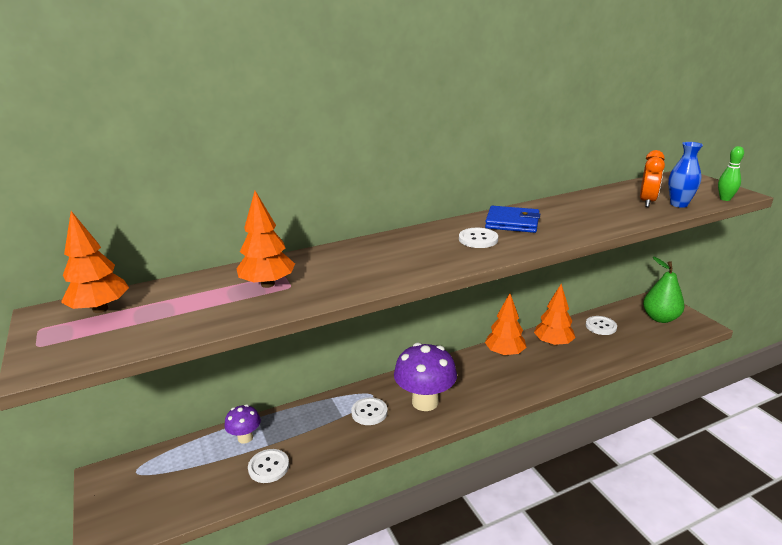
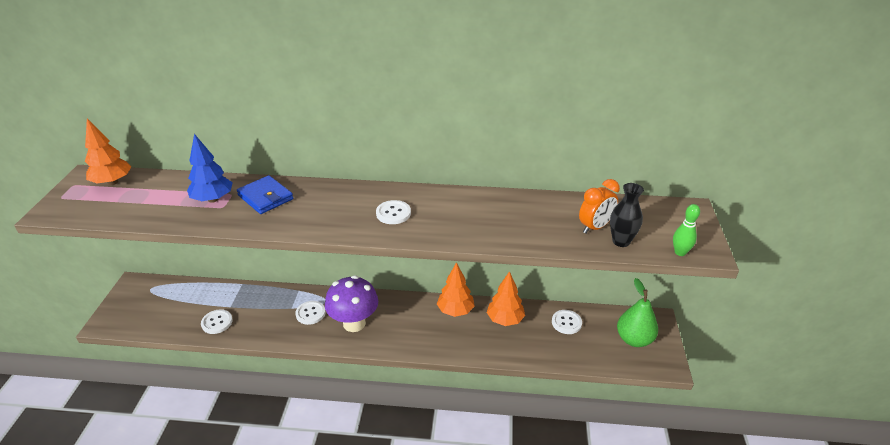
camera: 30 degrees right, 10 degrees up
purple mushroom [224,404,261,444] -> none
orange tree [236,191,295,288] -> blue tree [187,134,233,203]
blue wallet [485,206,540,233] -> blue wallet moved to [237,175,293,214]
blue vase [668,142,703,208] -> black vase [610,183,644,247]

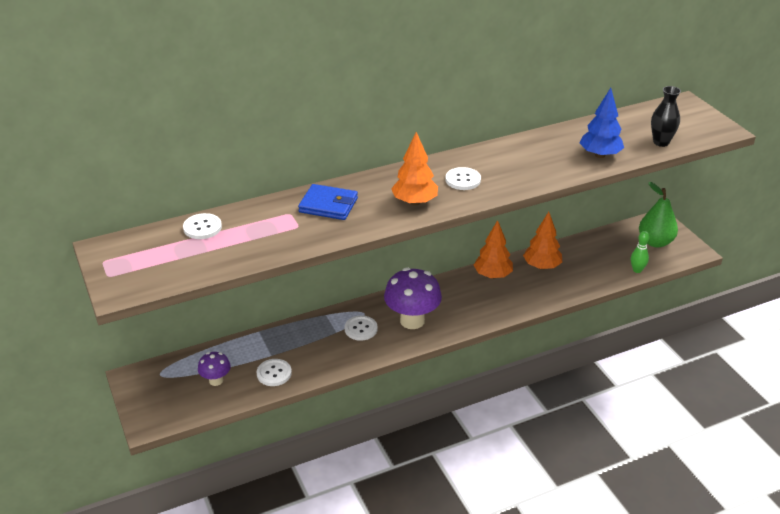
camera: 30 degrees left, 0 degrees up
orange tree [85,118,132,185] -> orange tree moved to [391,132,438,205]
blue tree [187,134,233,203] -> blue tree moved to [580,88,624,158]
white button [552,310,582,334] -> white button moved to [183,213,222,239]
orange clock [579,179,620,234] -> none
green bowling pin [673,204,700,256] -> green bowling pin moved to [631,231,650,273]
none -> purple mushroom [198,352,231,386]

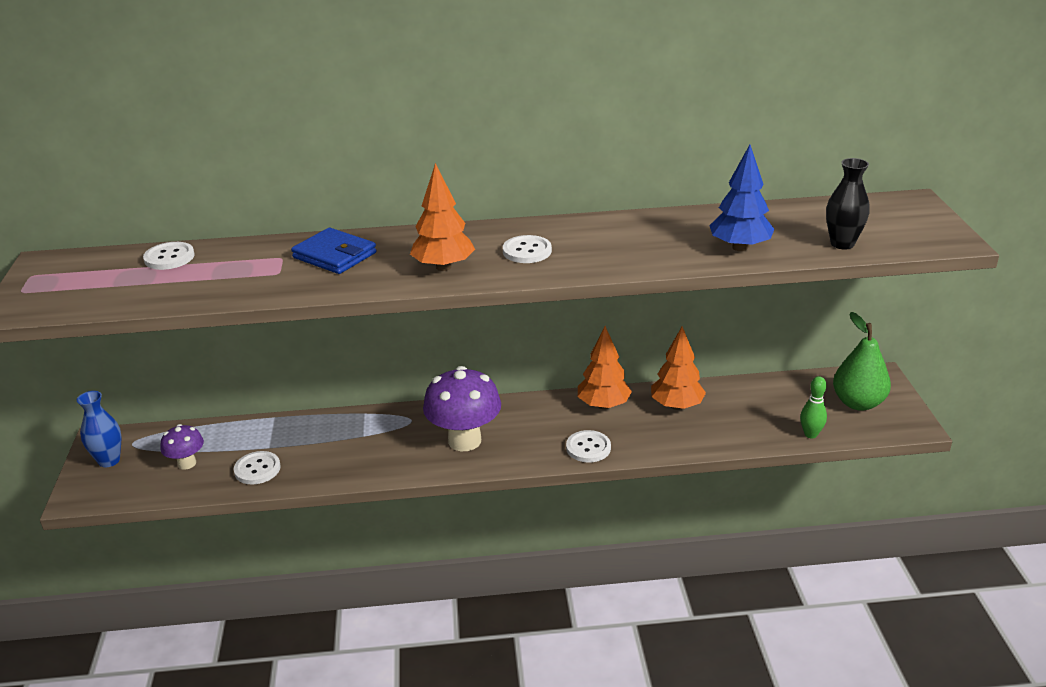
camera: 20 degrees right, 5 degrees down
white button [345,315,378,341] -> white button moved to [566,430,611,463]
none -> blue vase [77,391,121,467]

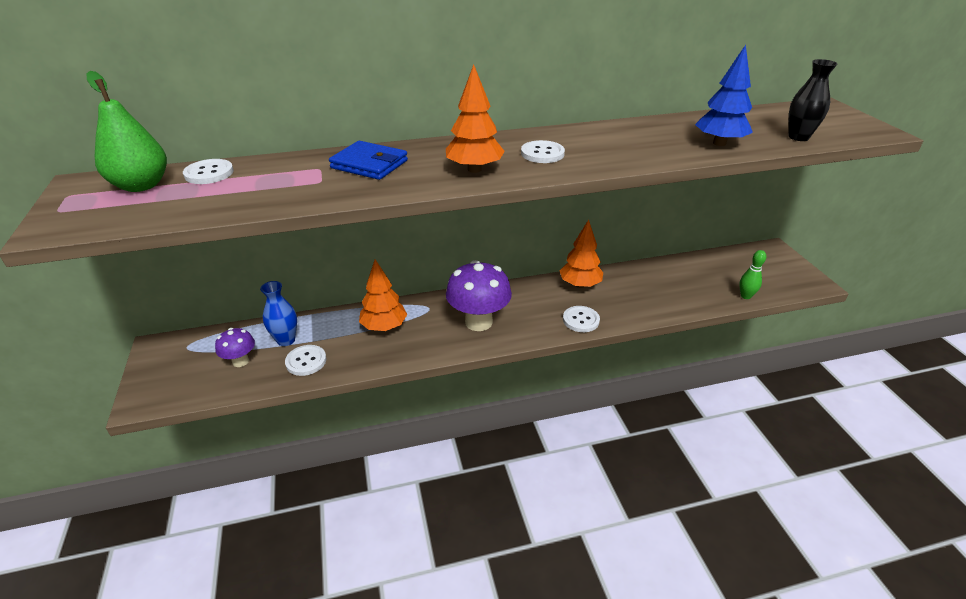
camera: 10 degrees left, 5 degrees up
blue vase [77,391,121,467] -> blue vase moved to [260,281,297,346]
orange tree [651,327,706,410] -> orange tree moved to [359,259,407,331]
green pear [833,312,891,411] -> green pear moved to [87,71,167,192]

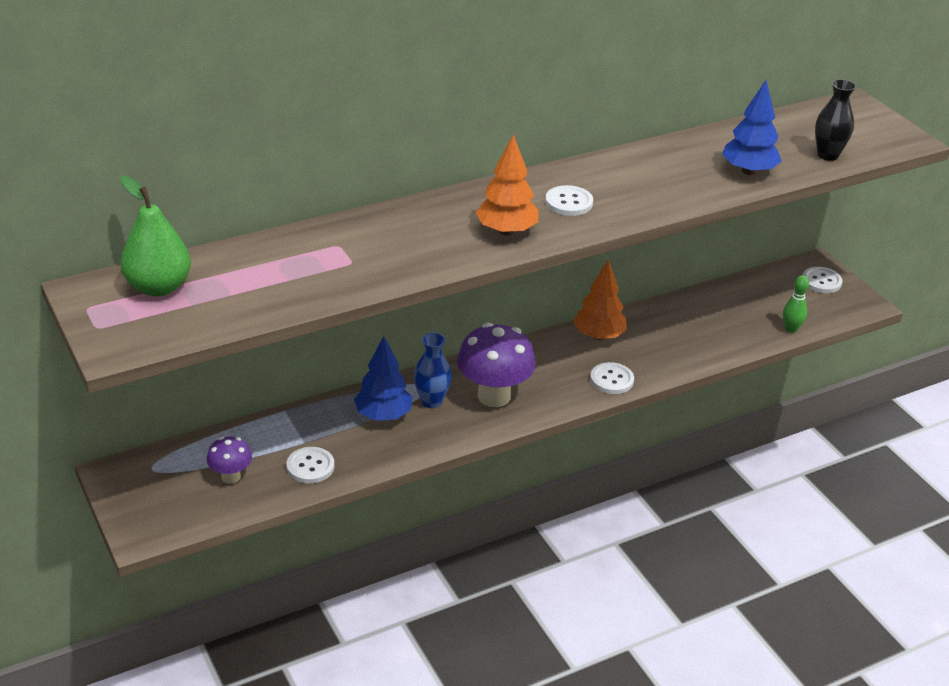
camera: 15 degrees left, 0 degrees up
white button [183,159,234,184] -> white button moved to [803,267,843,293]
blue vase [260,281,297,346] -> blue vase moved to [414,332,451,408]
blue wallet [329,141,408,180] -> none
orange tree [359,259,407,331] -> blue tree [354,336,413,421]

